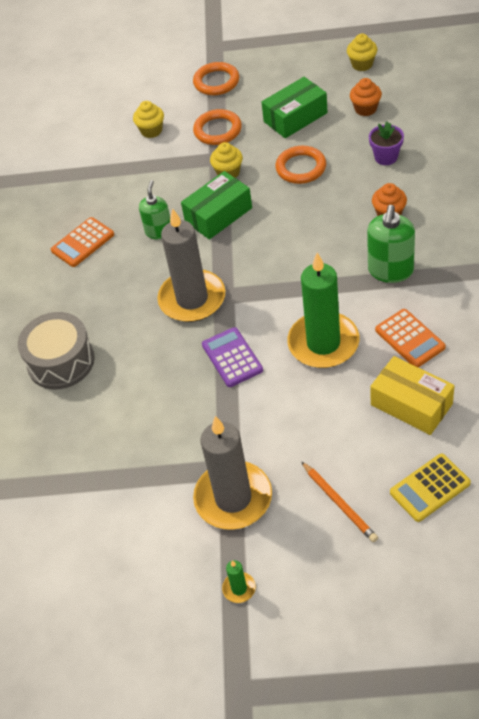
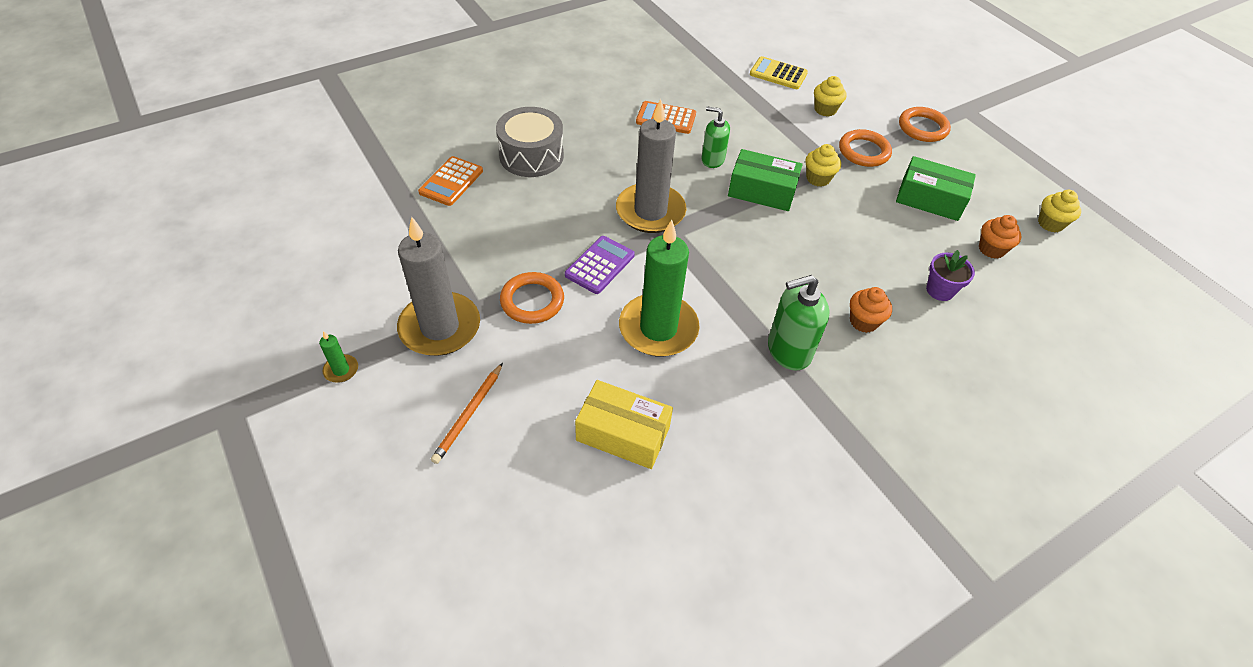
camera: 50 degrees right, 0 degrees up
green soap dispenser [139,180,170,239] -> green soap dispenser turned 135 degrees counterclockwise [701,106,730,168]
orange ring [275,146,326,184] -> orange ring moved to [500,272,564,324]
yellow box [370,356,454,435] -> yellow box turned 75 degrees counterclockwise [575,380,673,469]
orange calculator [375,309,446,367] -> orange calculator moved to [418,156,483,206]
yellow calculator [390,453,471,522] -> yellow calculator moved to [750,56,808,89]

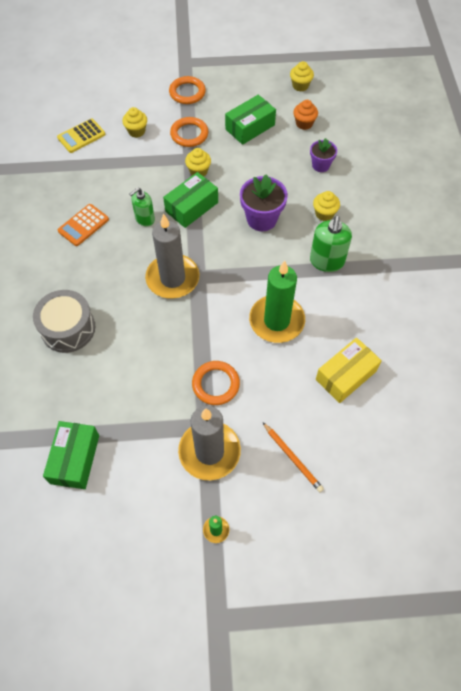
camera: 60 degrees left, 10 degrees up
orange calculator [418,156,483,206] -> none
purple calculator [565,236,635,294] -> none
orange cupcake [850,287,892,333] -> yellow cupcake [313,191,340,221]
none -> green box [43,421,99,489]
none -> purple flower pot [240,174,288,231]

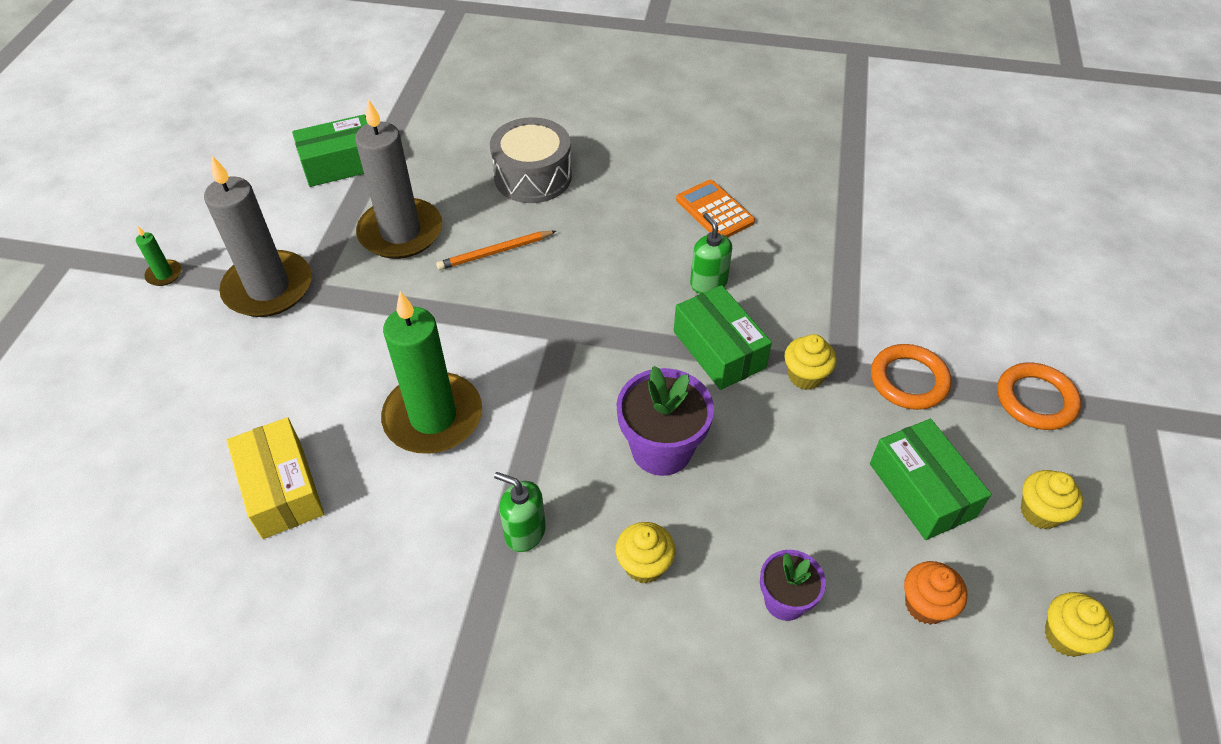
camera: 105 degrees right, 10 degrees down
green box [43,421,99,489] -> green box turned 45 degrees counterclockwise [292,114,368,187]
yellow calculator [57,118,105,153] -> none
yellow cupcake [122,107,147,138] -> yellow cupcake moved to [1021,470,1083,530]
grey candle [145,214,199,298] -> grey candle moved to [355,99,442,259]
orange ring [192,361,240,405] -> none
orange pencil [263,423,324,492] -> orange pencil moved to [436,231,556,270]
green soap dispenser [310,216,352,272] -> green soap dispenser [494,472,546,552], size x0.66

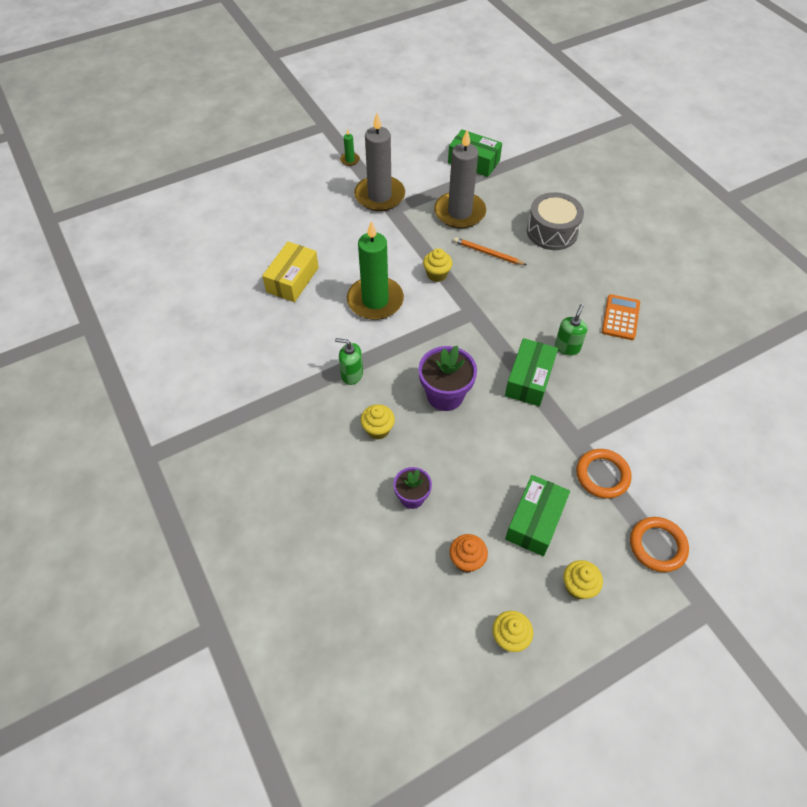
camera: 50 degrees right, 5 degrees up
green soap dispenser [494,472,546,552] -> green soap dispenser turned 60 degrees counterclockwise [335,338,363,385]
yellow cupcake [785,334,837,390] -> yellow cupcake moved to [423,248,452,282]

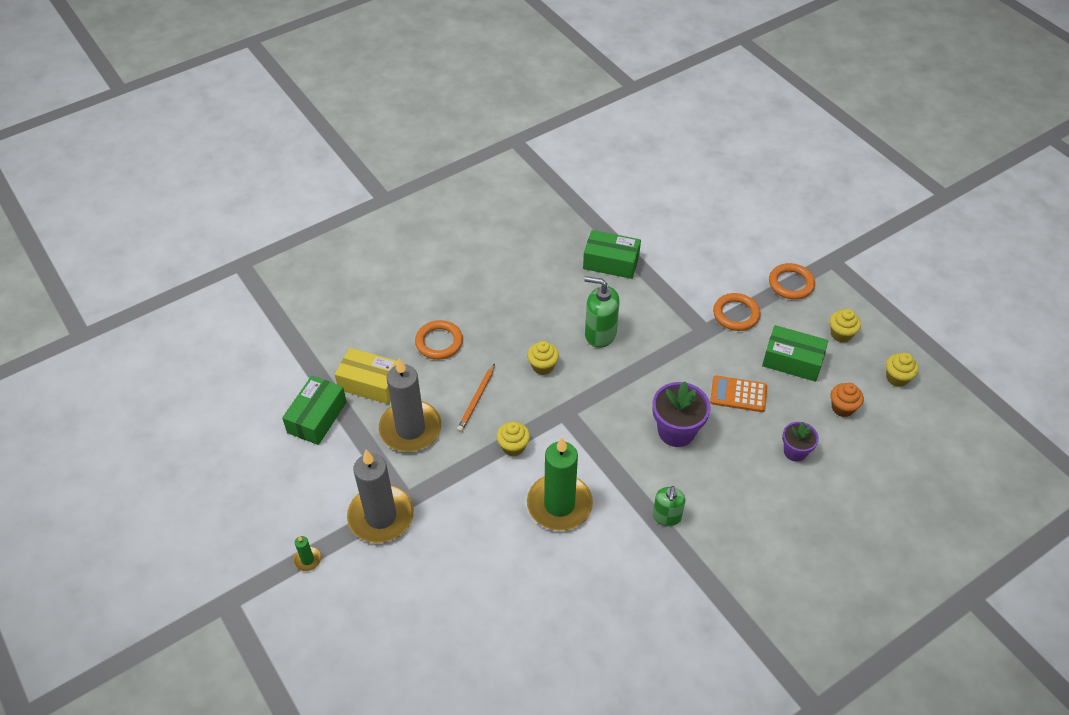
camera: 95 degrees left, 5 degrees down
yellow box [262,242,319,302] -> yellow box moved to [335,348,397,404]
yellow cupcake [361,404,395,440] -> yellow cupcake moved to [527,341,559,375]
green box [505,338,558,407] -> green box moved to [583,230,641,279]
grey drum [527,192,584,250] -> orange ring [415,320,463,360]
green soap dispenser [555,304,587,356] -> green soap dispenser [584,276,619,348], size x1.51
orange calculator [602,294,640,340] -> orange calculator moved to [710,376,767,412]

